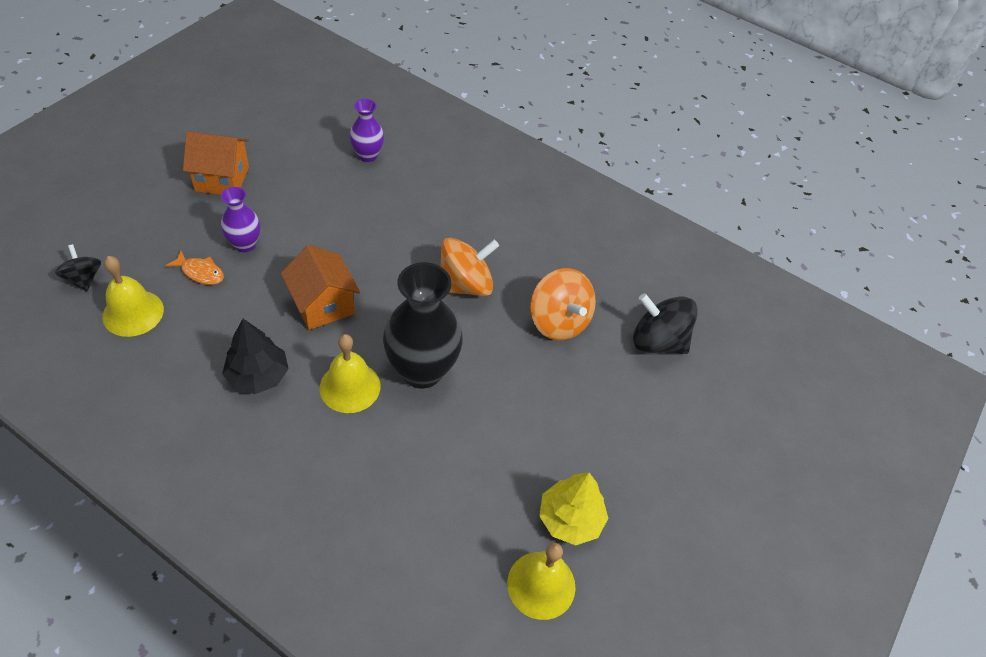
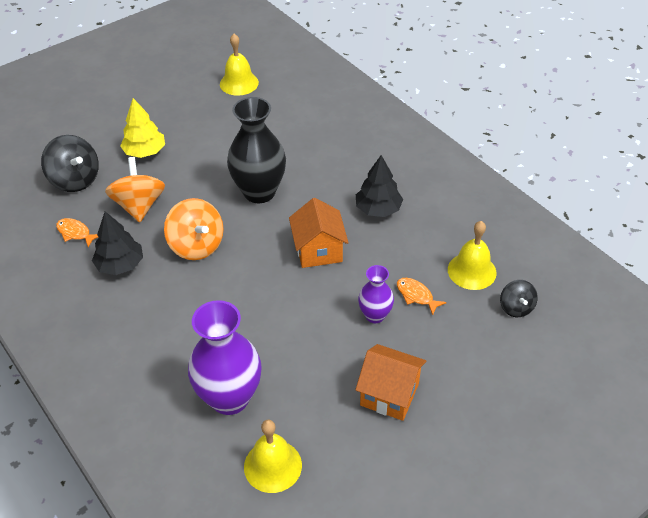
camera: 155 degrees left, 5 degrees down
yellow bell [320,334,380,413] -> yellow bell moved to [244,420,302,493]
purple vase [350,99,384,162] -> purple vase [188,300,261,415], size x1.85
orange spinning top [440,238,499,296] -> orange spinning top turned 120 degrees counterclockwise [164,198,224,260]
yellow tree [539,472,608,545] -> yellow tree moved to [120,98,165,158]
none -> orange fish [56,218,98,248]
none -> black tree [92,211,143,275]

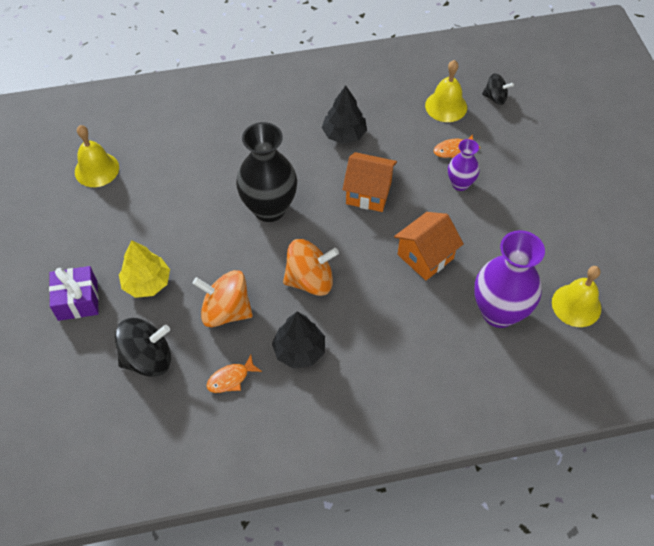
camera: 65 degrees left, 10 degrees up
orange house [355,344,426,421] -> orange house moved to [394,212,464,280]
none -> purple gift [49,266,99,321]

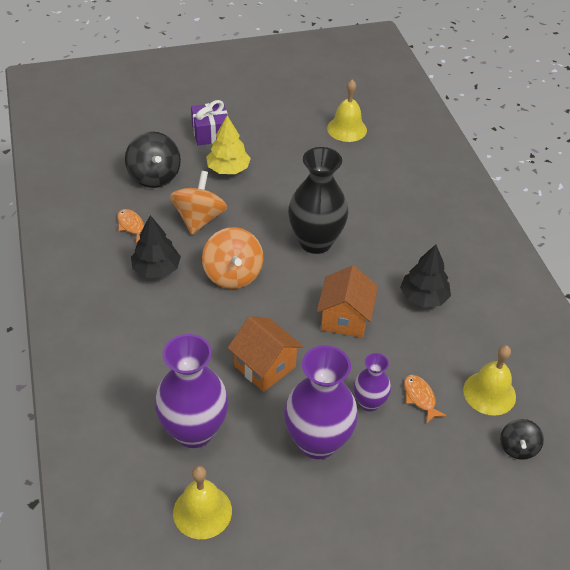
camera: 85 degrees right, 10 degrees down
none -> purple vase [284,345,358,459]

